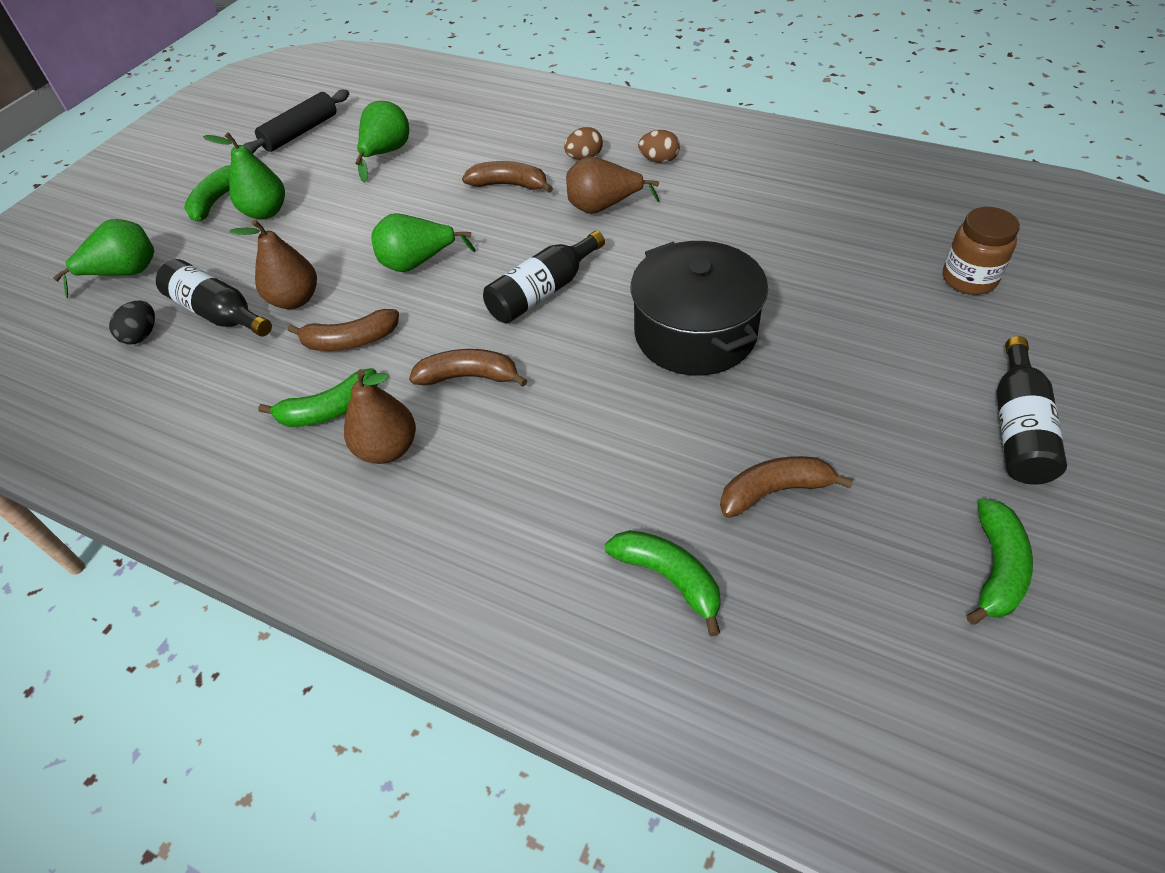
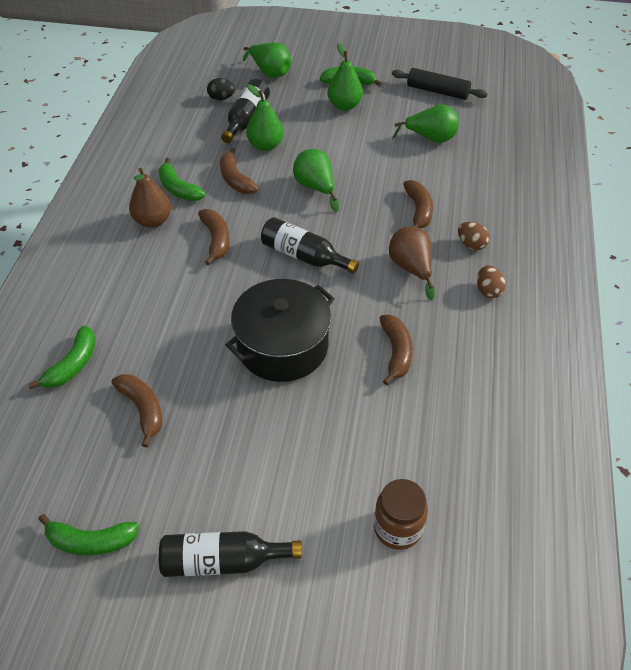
camera: 70 degrees right, 0 degrees up
brown pear [229,220,317,309] -> green pear [246,84,284,151]
none -> brown banana [379,315,413,385]

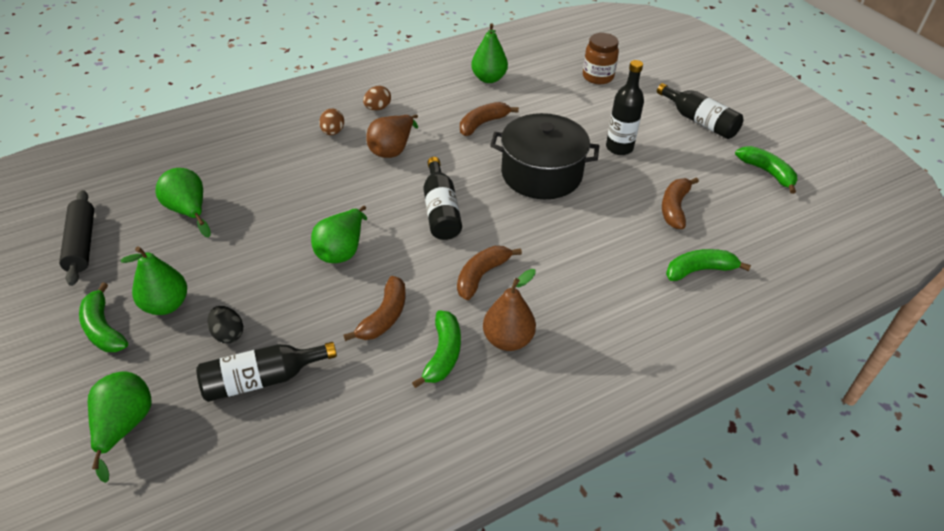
camera: 130 degrees left, 5 degrees down
black egg [207,78,235,100] -> black egg moved to [208,306,243,343]
green pear [246,84,284,151] -> green pear moved to [471,23,508,83]
brown banana [403,180,433,228] -> none
none -> black bottle [606,60,644,155]

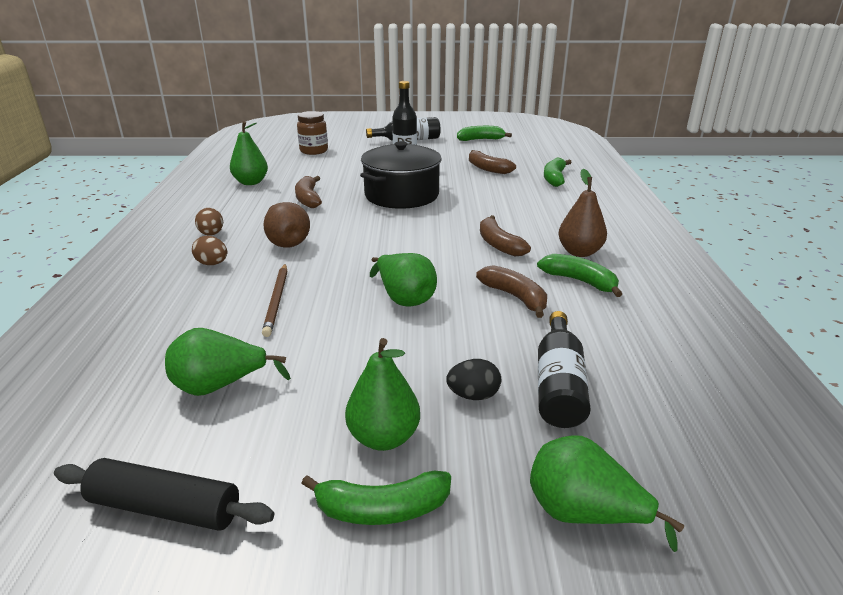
camera: 60 degrees left, 15 degrees down
black bottle [423,157,462,240] -> none
none -> brown pencil [262,264,287,337]

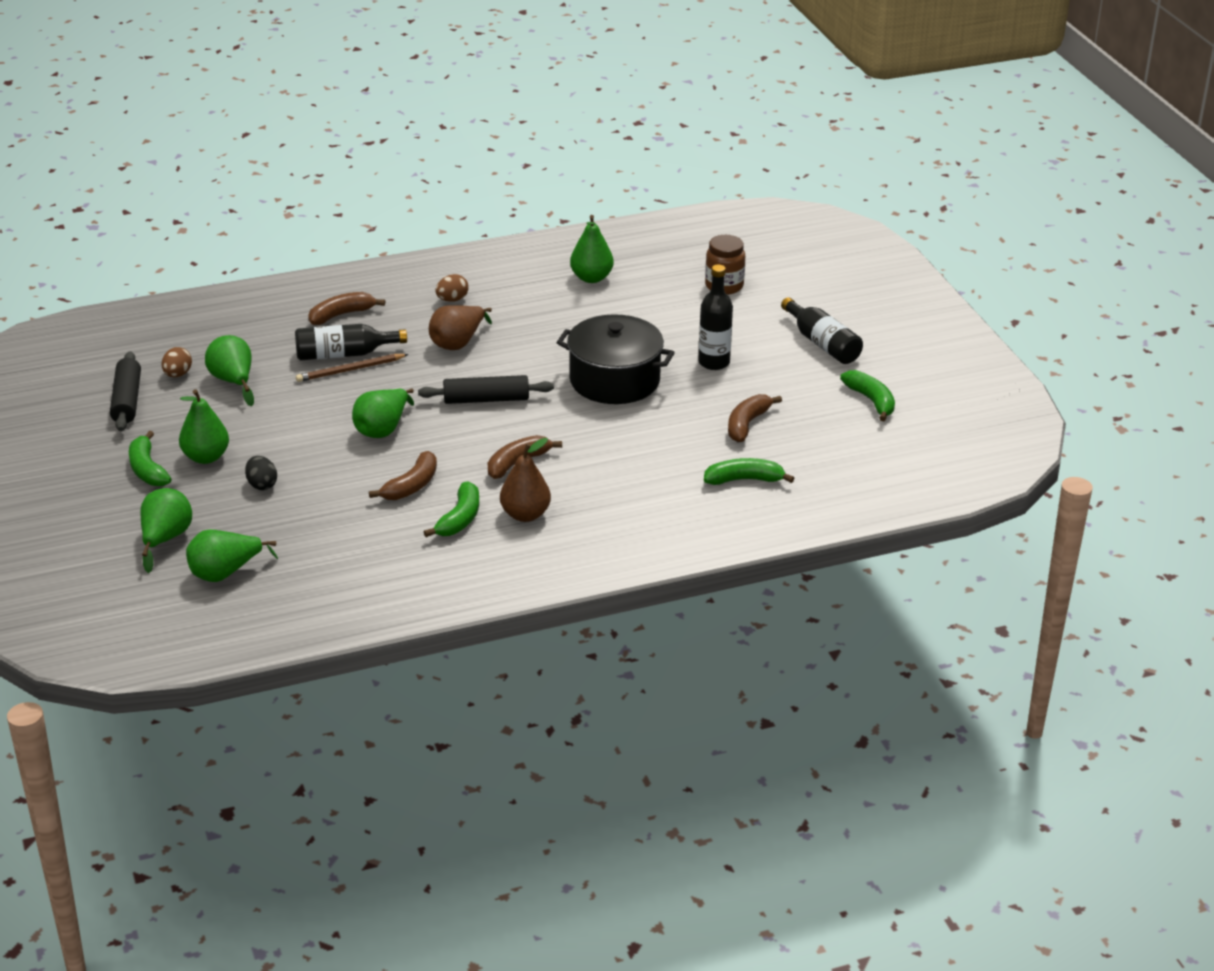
camera: 70 degrees right, 5 degrees up
brown egg [192,236,227,265] -> brown egg moved to [162,347,192,377]
brown banana [295,176,322,208] -> brown banana moved to [308,292,385,325]
black bottle [538,311,591,428] -> black bottle moved to [295,324,407,360]
none -> green pear [186,530,278,582]
none -> black rolling pin [418,375,554,404]

